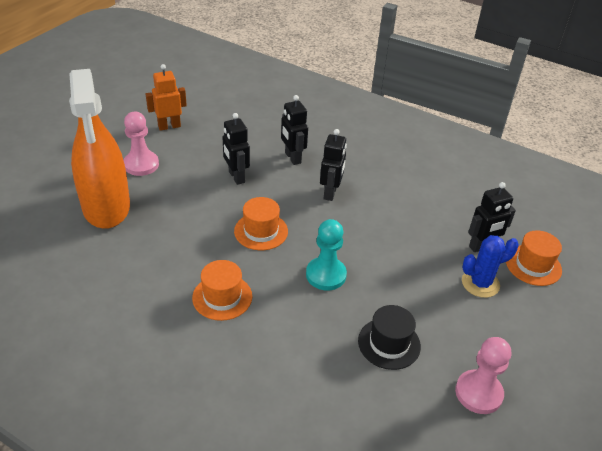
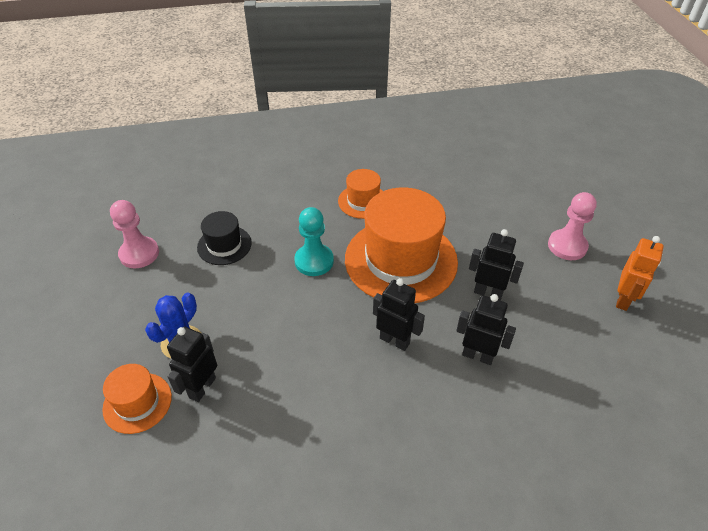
camera: 140 degrees right, 5 degrees up
orange spray bottle [69,69,130,229] -> none
orange hat [234,197,288,250] -> orange hat [345,188,458,303], size x2.05
black robot [320,129,347,201] -> black robot turned 150 degrees clockwise [373,278,425,351]

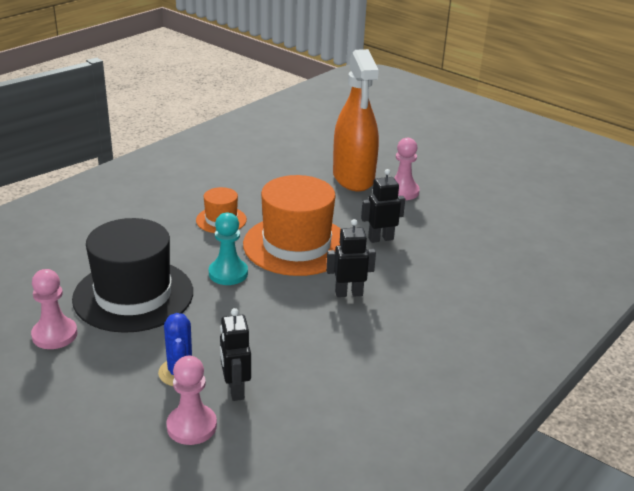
camera: 40 degrees left, 15 degrees down
orange hat [102,364,172,434] -> pink pawn [166,356,217,445]
black hat [197,211,252,265] -> black hat [72,218,193,333], size x2.05
black robot [456,294,516,365] -> none
orange robot [616,236,664,311] -> none
none -> orange spray bottle [333,49,379,191]

